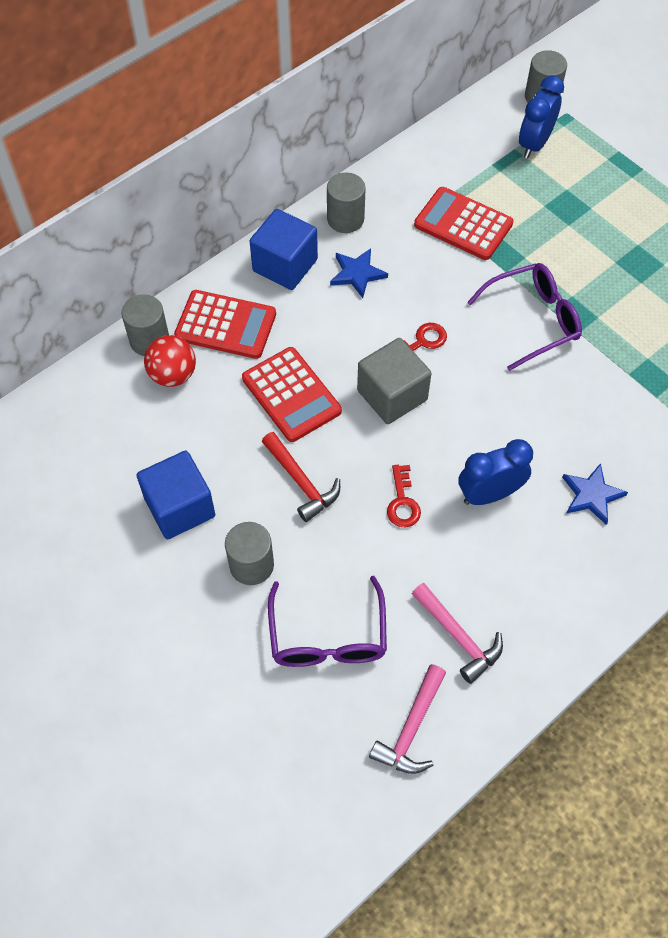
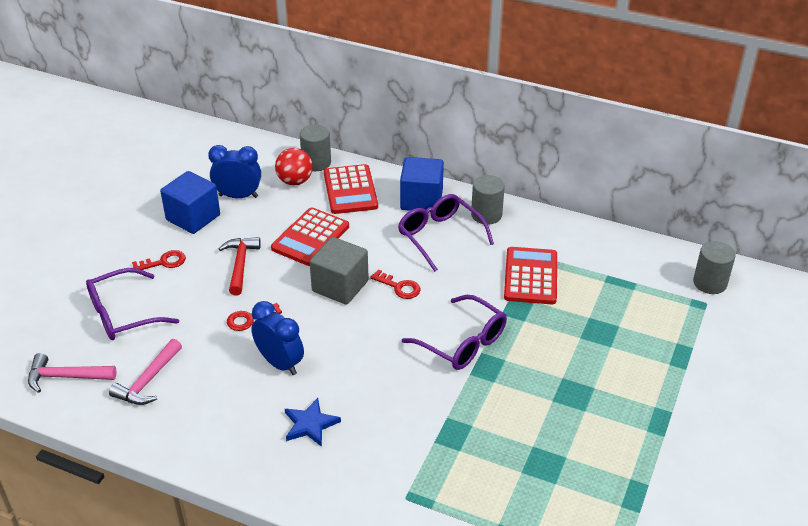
camera: 65 degrees right, 20 degrees down
grey cylinder [225,522,274,585] -> red key [132,250,186,270]
red hammer [262,432,340,522] -> red hammer turned 150 degrees clockwise [218,237,261,295]
blue star [330,248,388,298] -> purple glasses [398,194,494,272]
blue clock [519,75,564,159] -> blue clock moved to [208,145,261,198]

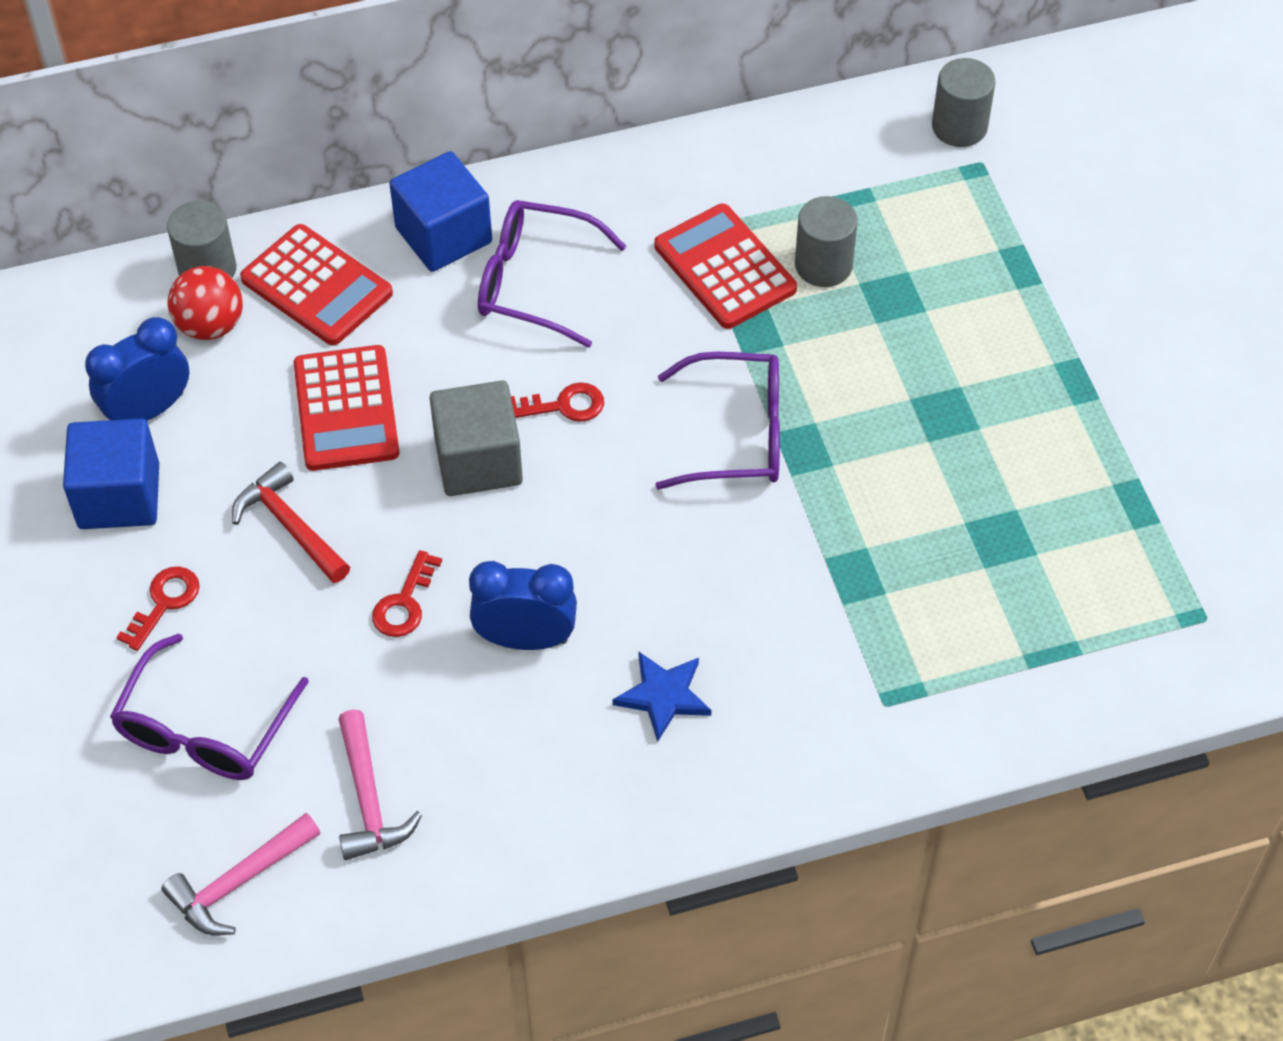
camera: 40 degrees left, 15 degrees up
grey cylinder [471,175,505,225] -> grey cylinder moved to [795,196,858,287]

